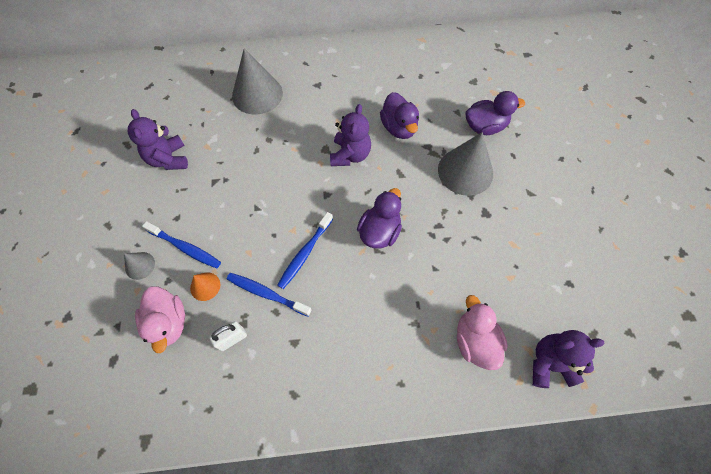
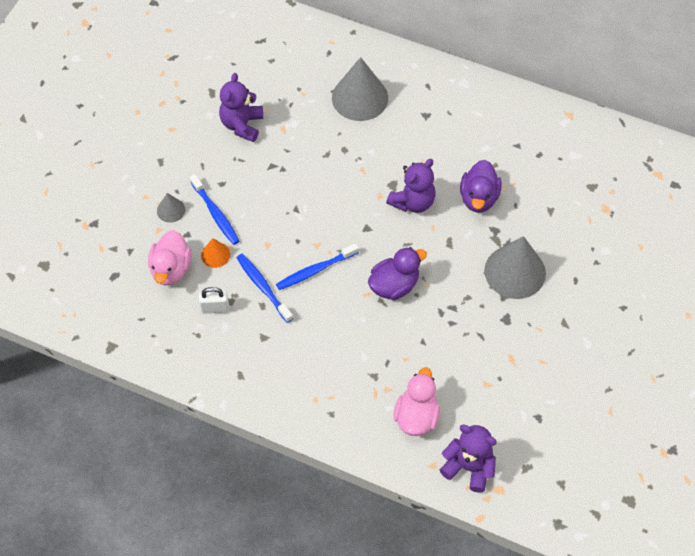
camera: 30 degrees right, 5 degrees down
purple duck [466,91,525,135] -> none

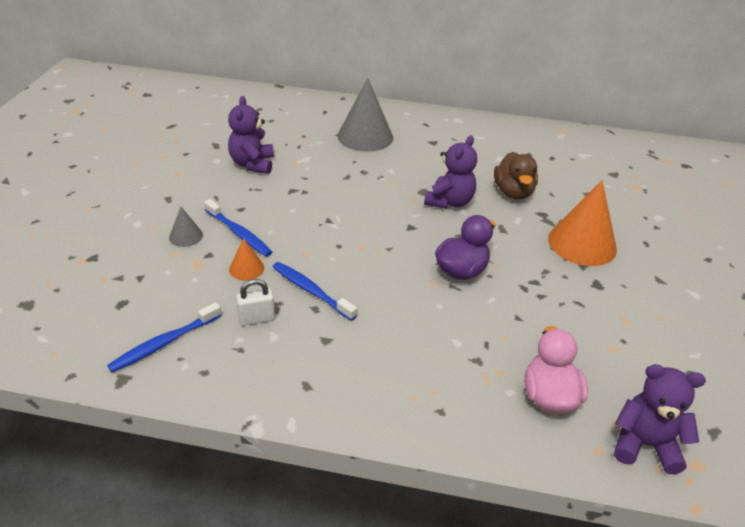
camera: 15 degrees left, 20 degrees down
pink duck [148,230,191,285] -> none
blue toothbrush [276,243,359,290] -> blue toothbrush moved to [107,302,222,372]
purple duck [460,160,502,212] -> brown duck [494,152,538,200]
grey cone [484,236,546,299] -> orange cone [548,181,617,266]

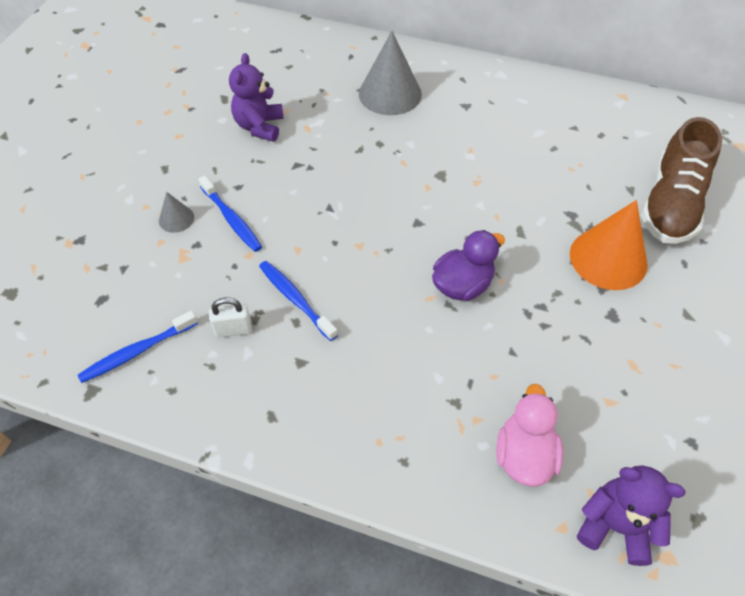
camera: 10 degrees right, 15 degrees up
orange cone [229,238,264,281] -> none
purple teddy bear [424,135,477,209] -> none
brown duck [494,152,538,200] -> none
none -> brown shoe [641,117,722,244]

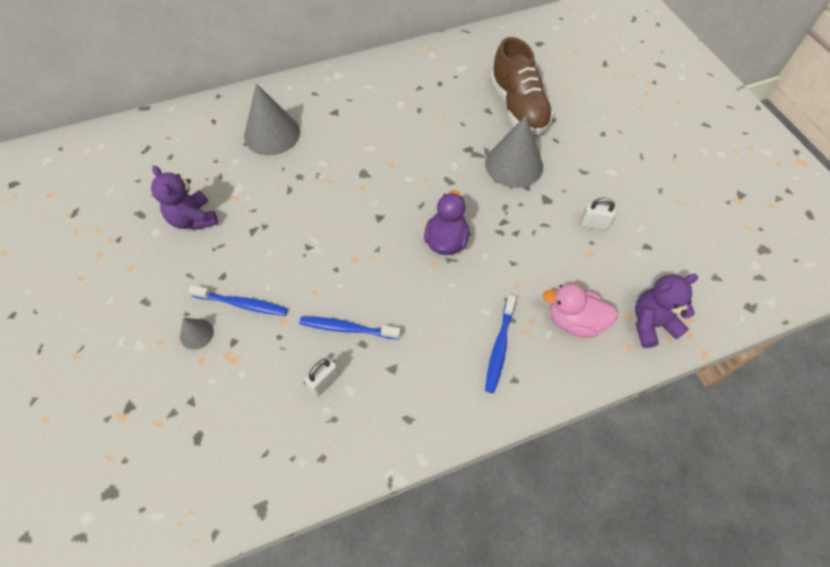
camera: 40 degrees left, 5 degrees up
blue toothbrush [78,311,198,383] -> blue toothbrush moved to [485,295,516,393]
pink duck [496,384,563,487] -> pink duck turned 45 degrees counterclockwise [543,284,618,338]
orange cone [570,200,648,290] -> grey cone [485,116,543,188]
none -> white padlock [580,198,616,230]

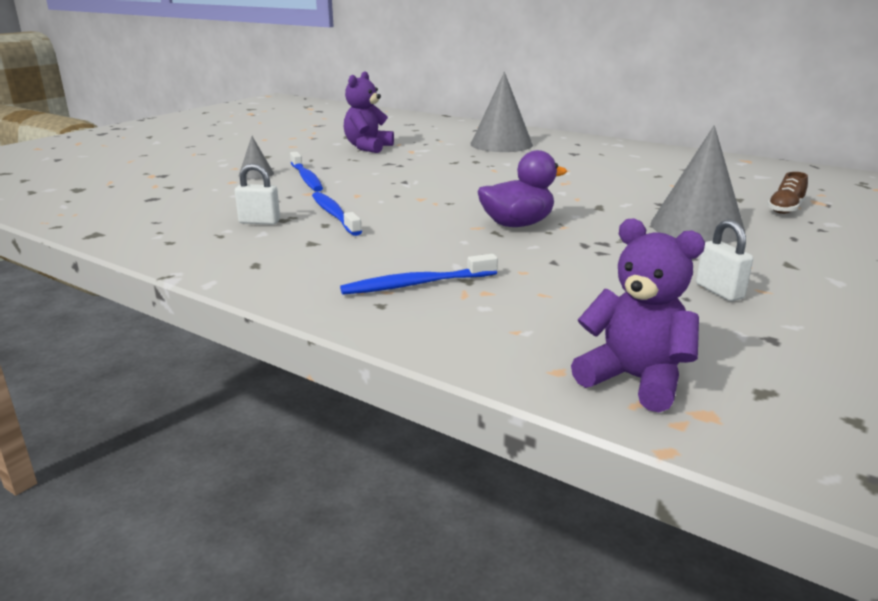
camera: 55 degrees right, 35 degrees down
brown shoe [490,37,554,135] -> brown shoe [767,172,808,214], size x0.43
pink duck [543,284,618,338] -> none

